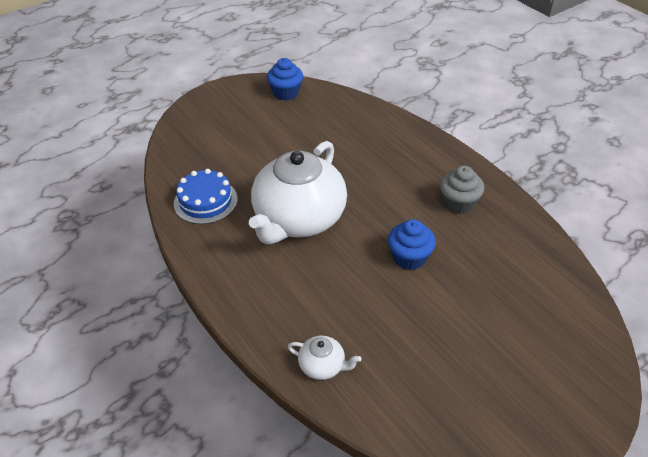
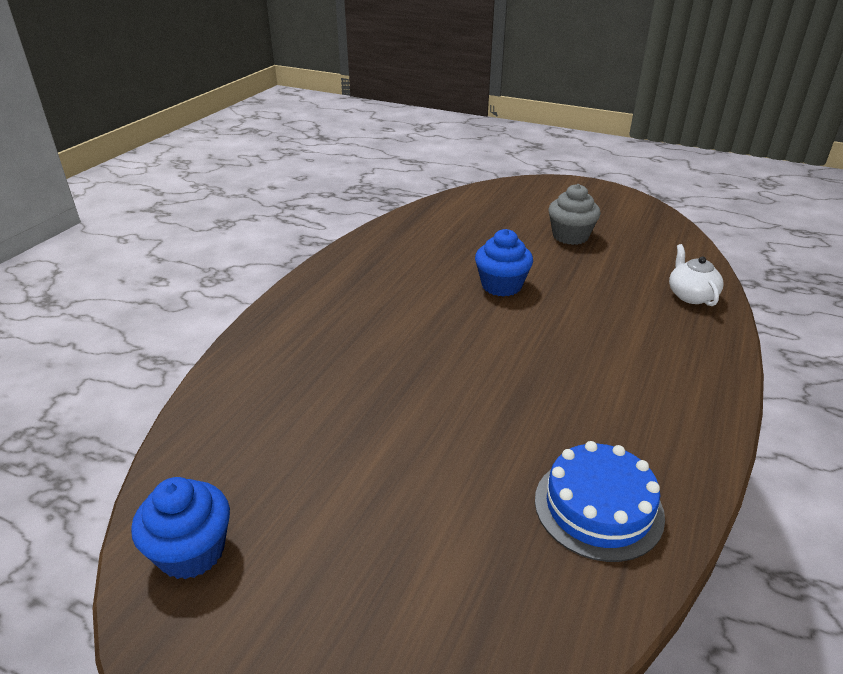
camera: 120 degrees left, 10 degrees down
white teapot [249,141,347,244] -> none
grey cupcake [440,166,484,214] -> grey cupcake moved to [548,184,601,245]

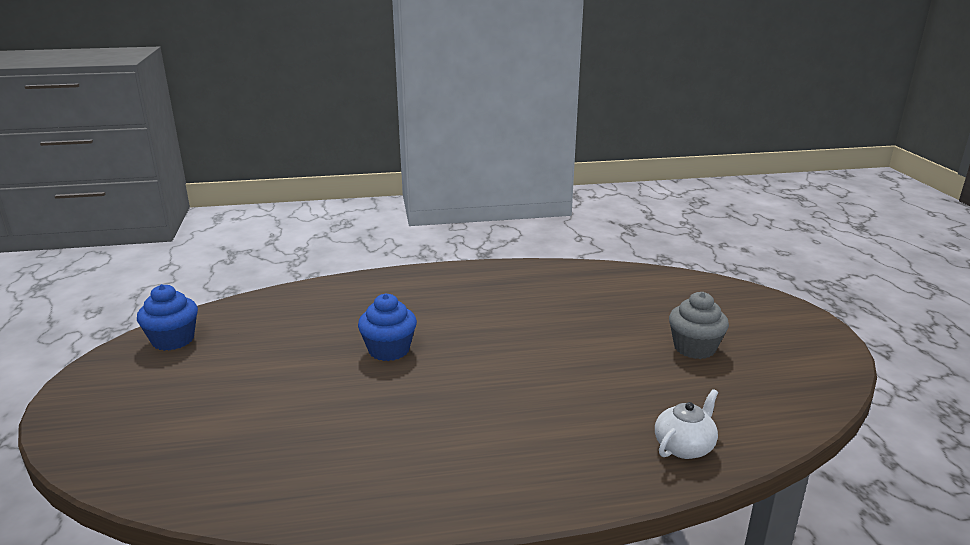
camera: 55 degrees right, 10 degrees down
blue cupcake [475,229,533,297] -> blue cupcake moved to [358,293,417,361]
blue cake [535,441,665,562] -> none

